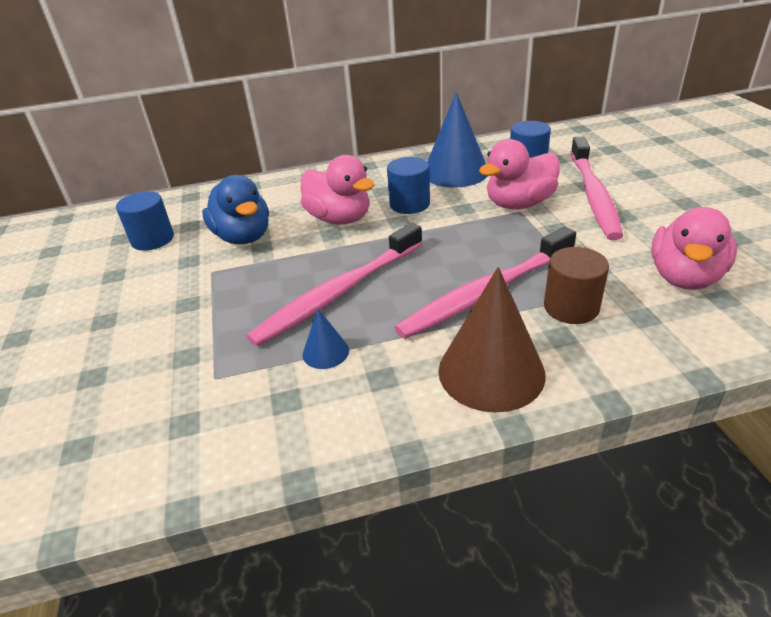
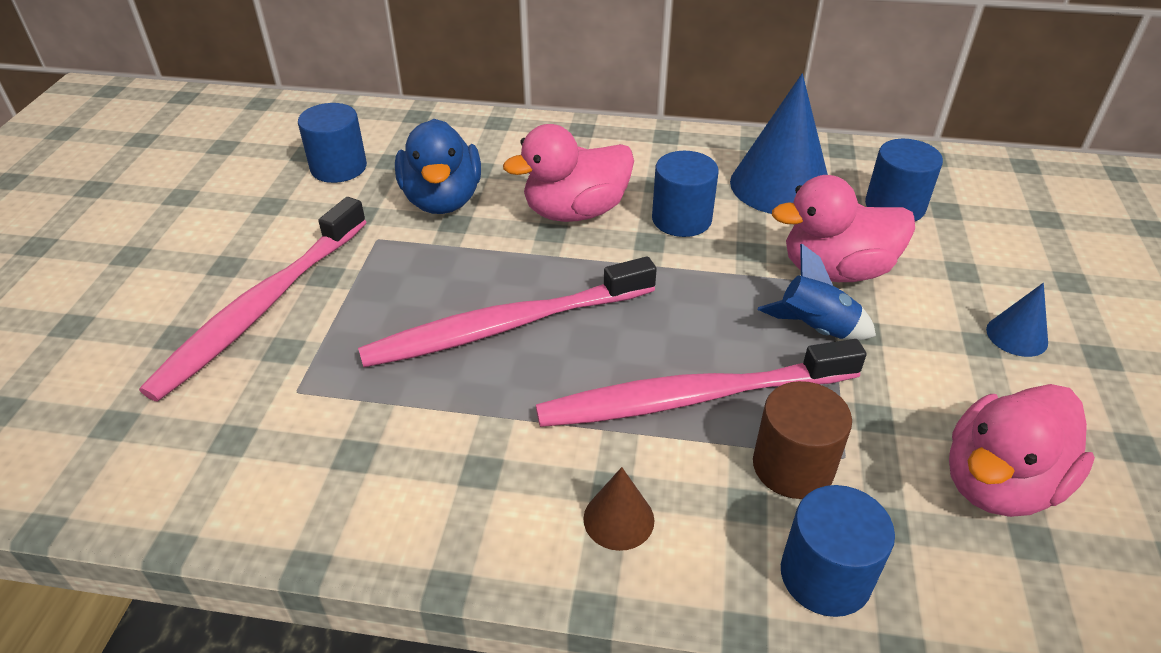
camera: 20 degrees right, 5 degrees up
pink duck [300,155,374,225] -> pink duck turned 90 degrees clockwise [503,124,634,222]
blue cone [302,309,349,369] -> blue cone moved to [986,283,1048,357]
brown cone [438,267,546,412] -> brown cone [583,467,654,551], size x0.47
pink toothbrush [571,137,623,240] -> pink toothbrush moved to [139,197,366,402]
none -> blue rocket [758,244,876,340]
none -> blue cylinder [781,485,895,617]

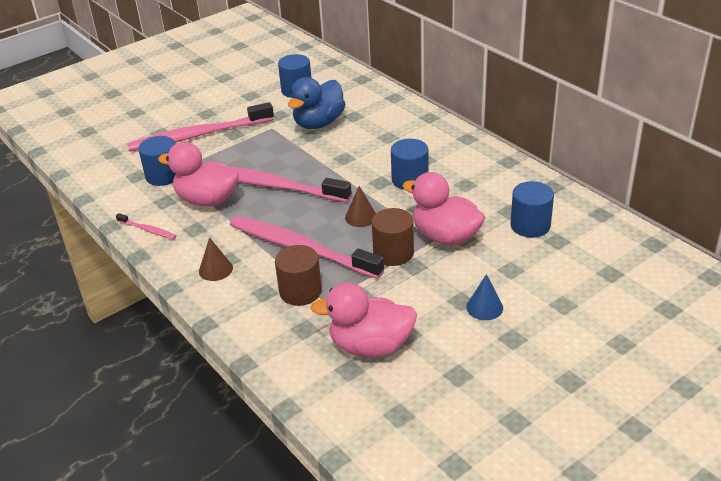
camera: 45 degrees right, 5 degrees down
pink duck [503,124,634,222] -> pink duck moved to [158,142,239,206]
blue cone [730,73,828,214] -> none
blue rocket [758,244,876,340] -> brown cylinder [372,208,414,266]
blue cylinder [781,485,895,617] -> blue cylinder moved to [138,136,176,186]
none -> pink toothbrush [116,213,176,239]
none -> brown cone [345,186,376,227]

